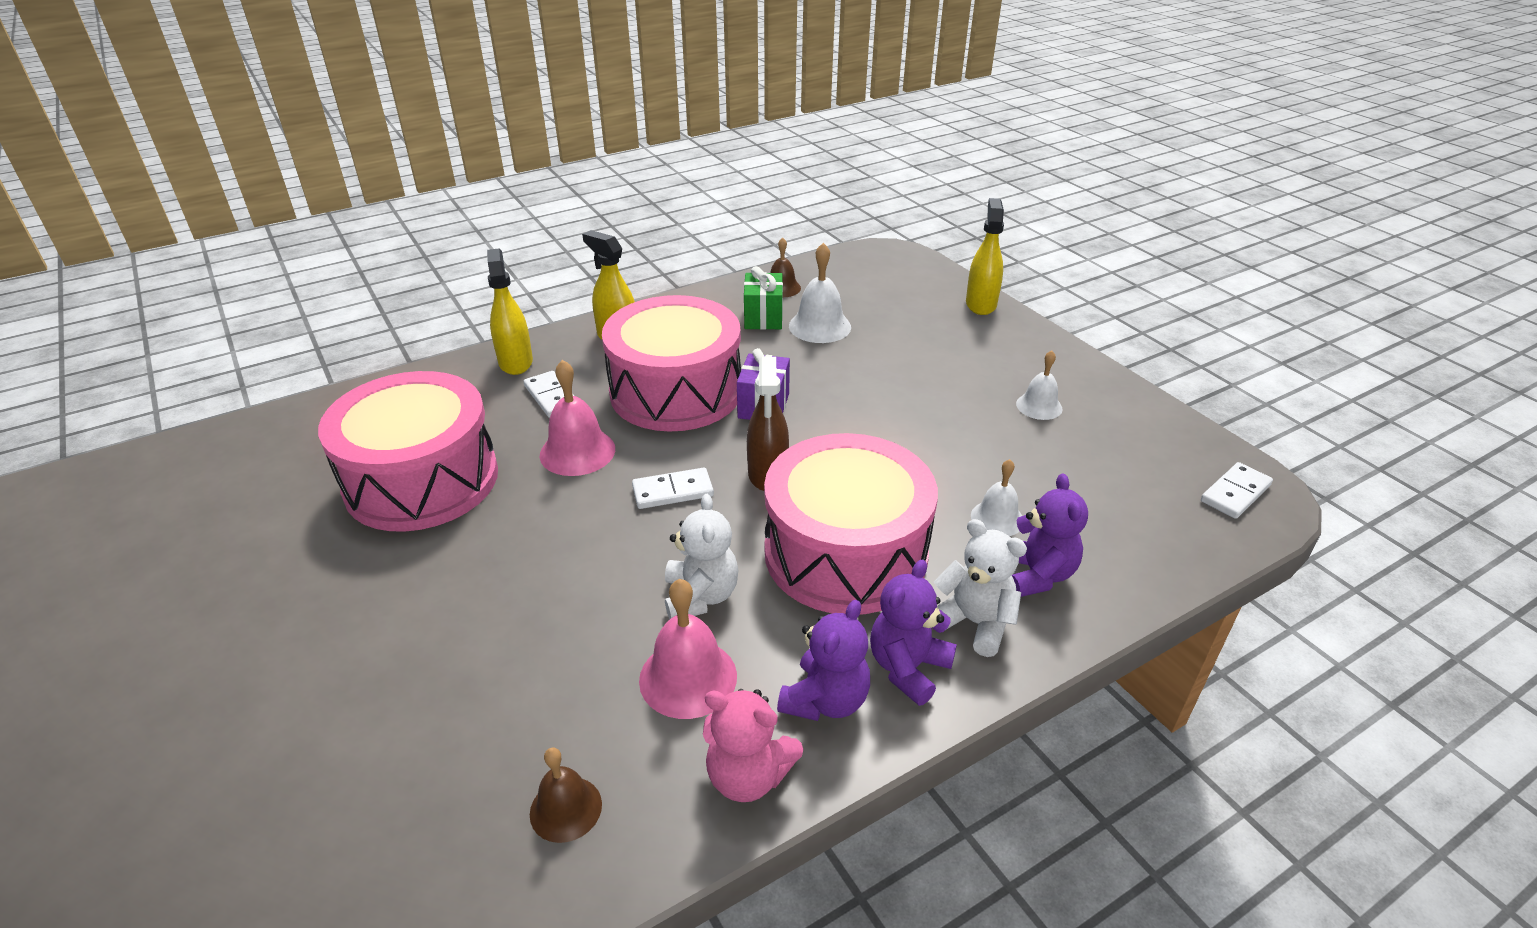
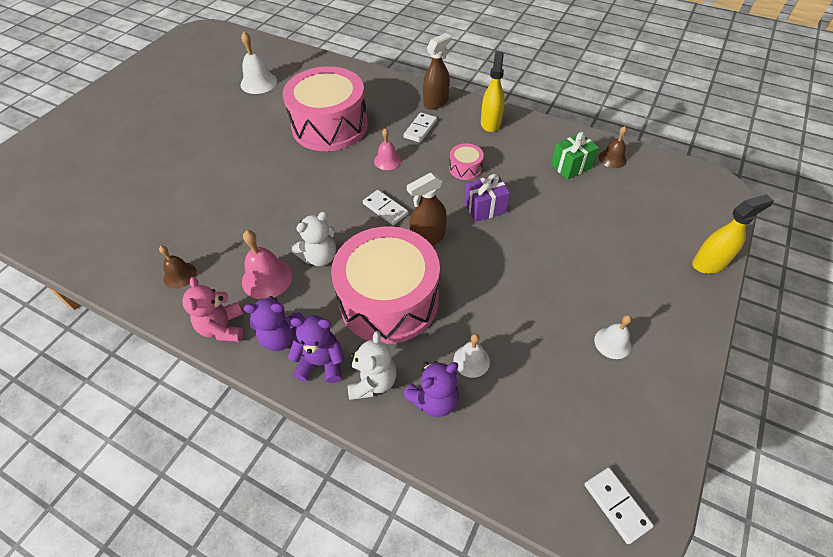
camera: 60 degrees right, 15 degrees up
yellow spray bottle [487,248,533,375] -> brown spray bottle [423,33,451,110]
pink bell [540,360,615,476] -> pink bell [374,129,401,170], size x0.64
pink drum [602,295,741,432] -> pink drum [449,143,484,180], size x0.40
white bell [789,243,851,343] -> white bell moved to [241,32,277,94]
white domino [1201,462,1273,519] -> white domino turned 45 degrees clockwise [584,467,654,544]

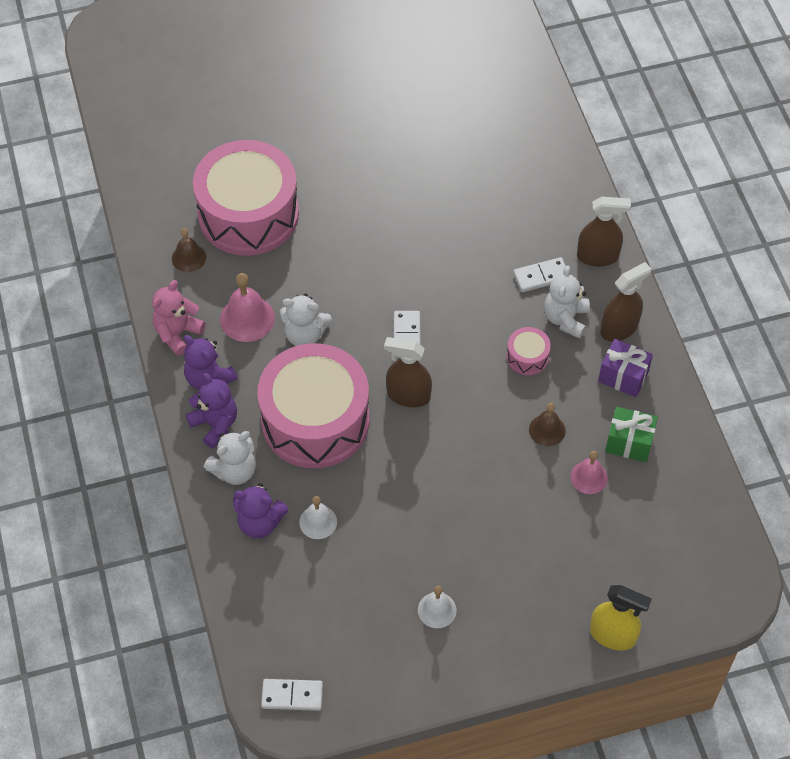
camera: 45 degrees right, 5 degrees up
white bell [241,32,277,94] -> none
pink drum [283,66,368,151] -> pink drum moved to [193,140,299,256]
pink bell [374,129,401,170] -> pink bell moved to [570,451,608,494]
purple gift [465,174,510,222] -> purple gift moved to [598,339,653,397]
yellow spray bottle [481,51,504,132] -> brown spray bottle [600,262,651,342]
white domino [584,467,654,544] -> white domino turned 75 degrees clockwise [261,679,323,711]
brown bell [599,126,627,168] -> brown bell moved to [529,403,566,446]
none -> white teddy bear [544,265,590,339]

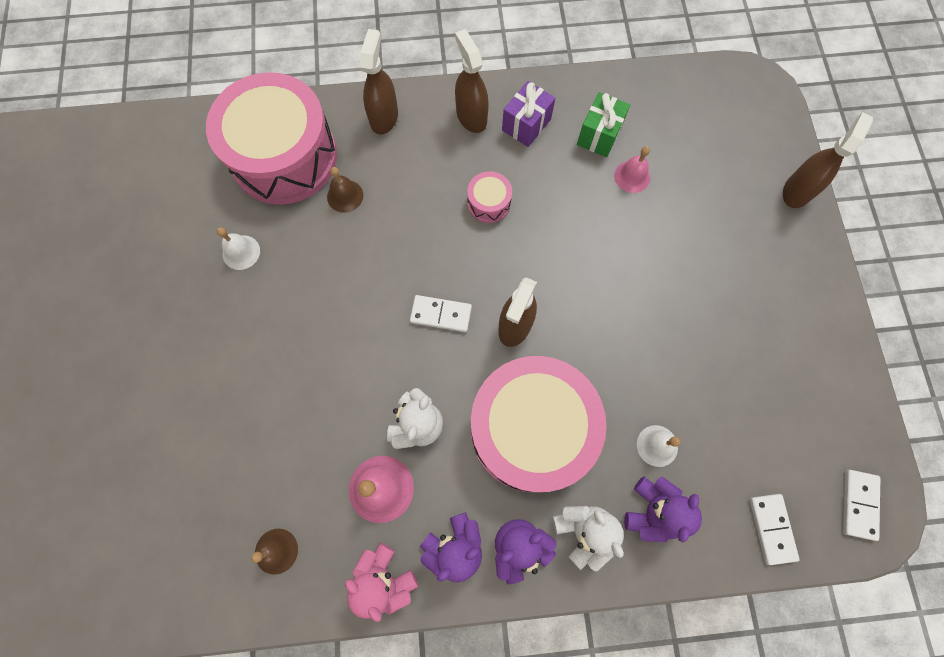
camera: 80 degrees left, 15 degrees up
pink drum [193,140,299,256] -> pink drum moved to [206,72,337,205]
white bell [418,586,457,628] -> white bell moved to [216,227,260,270]
white domino [513,257,566,292] -> white domino moved to [750,494,799,565]
brown bell [529,403,566,446] -> brown bell moved to [327,167,363,213]
white teddy bear [544,265,590,339] -> none
yellow spray bottle [590,585,652,651] -> brown spray bottle [783,112,873,208]

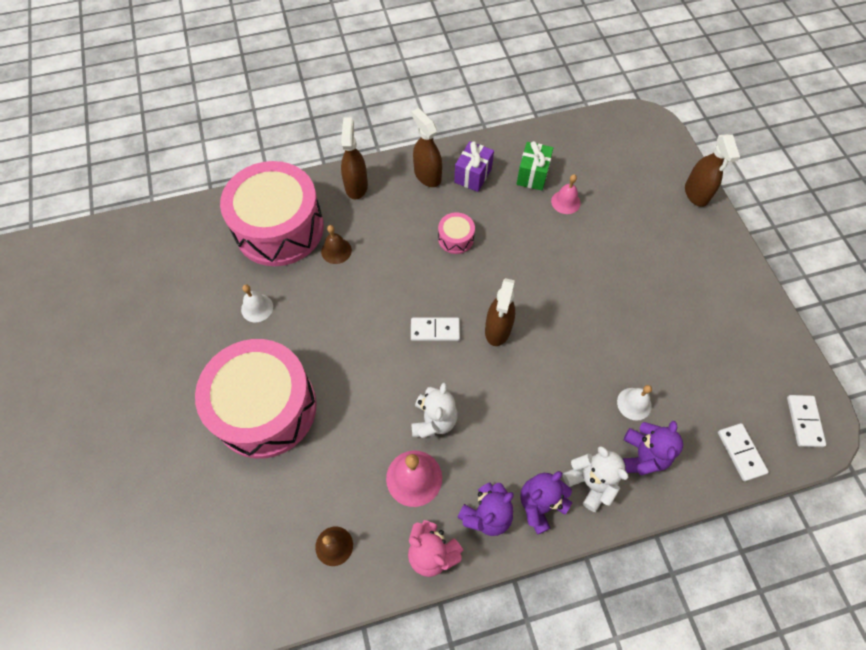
camera: 10 degrees left, 10 degrees down
pink drum [471,356,606,492] -> pink drum moved to [195,339,317,458]
brown spray bottle [783,112,873,208] -> brown spray bottle turned 150 degrees clockwise [685,134,740,207]

